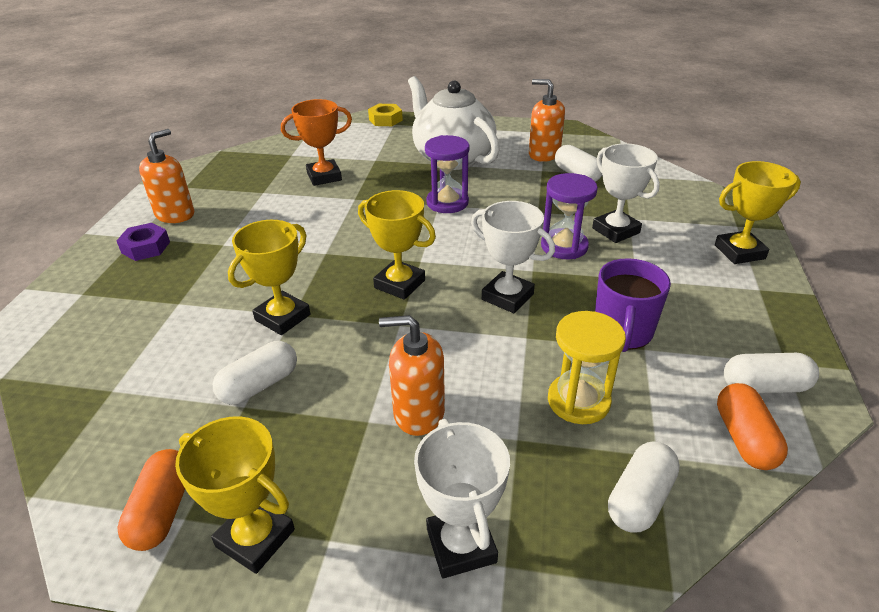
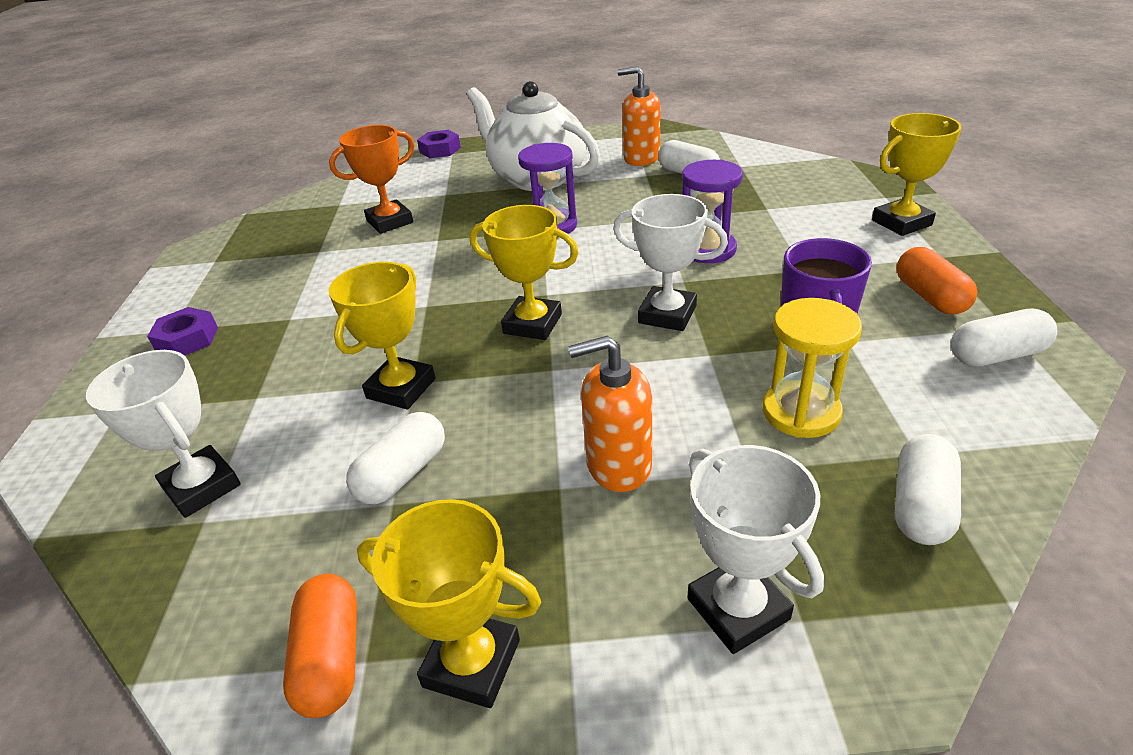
camera: 10 degrees left, 0 degrees up
orange soap dispenser [139,129,194,223] -> none
yellow nut [368,104,403,126] -> purple nut [417,130,461,158]
white trophy [592,144,660,243] -> white trophy moved to [86,350,241,518]
orange capsule [717,383,788,470] -> orange capsule moved to [897,247,977,315]

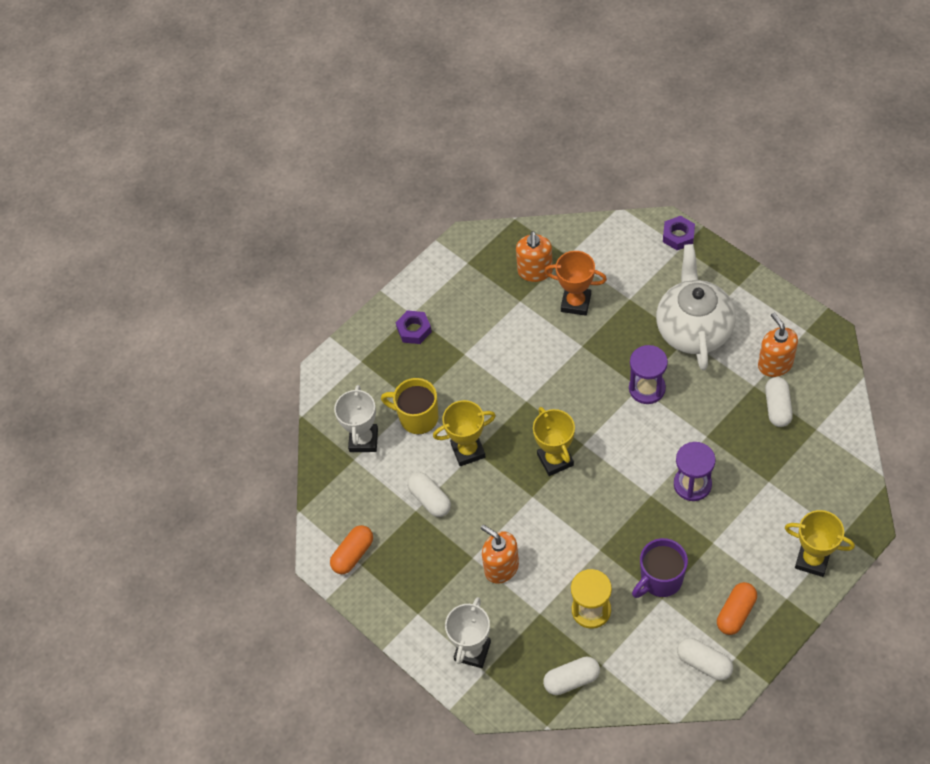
camera: 50 degrees right, 20 degrees up
white capsule [346,412,445,504] -> white capsule turned 60 degrees clockwise [407,472,451,517]
yellow trophy [357,499,541,708] -> none
white trophy [613,194,728,331] -> none
none -> yellow mug [381,378,438,434]
none -> orange soap dispenser [516,231,553,282]

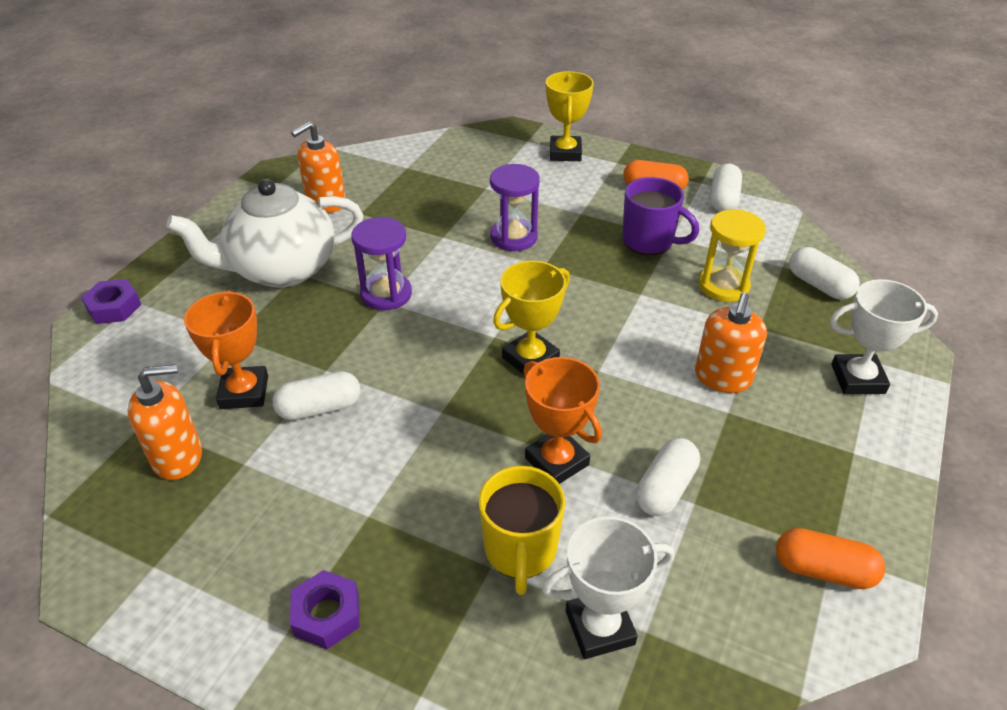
camera: 115 degrees left, 15 degrees down
yellow trophy [433,400,496,466] -> orange trophy [523,357,602,484]
white capsule [765,377,793,427] -> white capsule moved to [273,371,361,420]

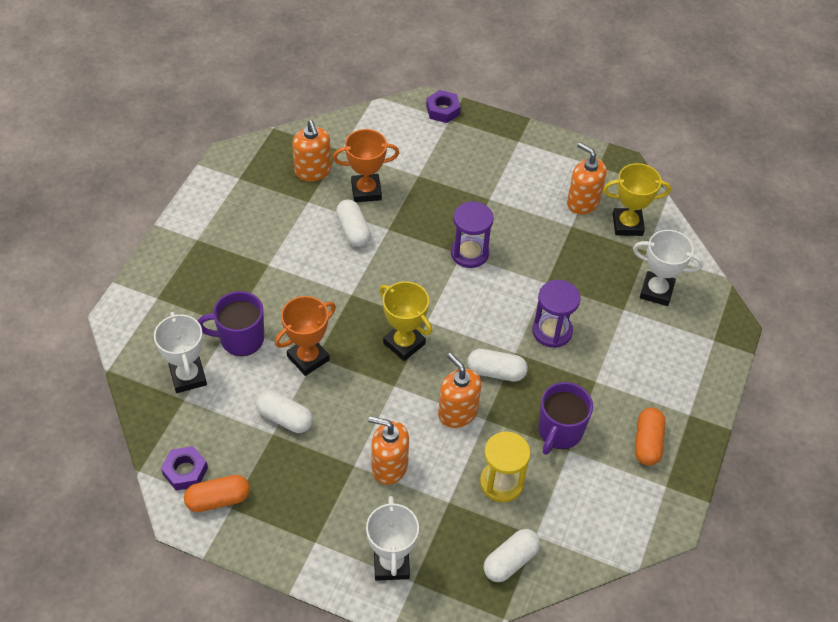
camera: 85 degrees right, 10 degrees up
white teapot [166,179,364,287] -> none
purple nut [290,570,360,649] -> purple nut moved to [161,446,208,491]
yellow mug [479,466,565,595] -> purple mug [197,291,264,356]
yellow trophy [546,71,594,161] -> yellow trophy moved to [603,163,671,236]
white capsule [710,164,742,212] -> white capsule moved to [467,349,528,382]
orange capsule [776,528,885,589] -> orange capsule turned 60 degrees clockwise [184,475,250,512]
none -> orange soap dispenser [438,353,481,428]
none -> white trophy [633,230,703,306]

